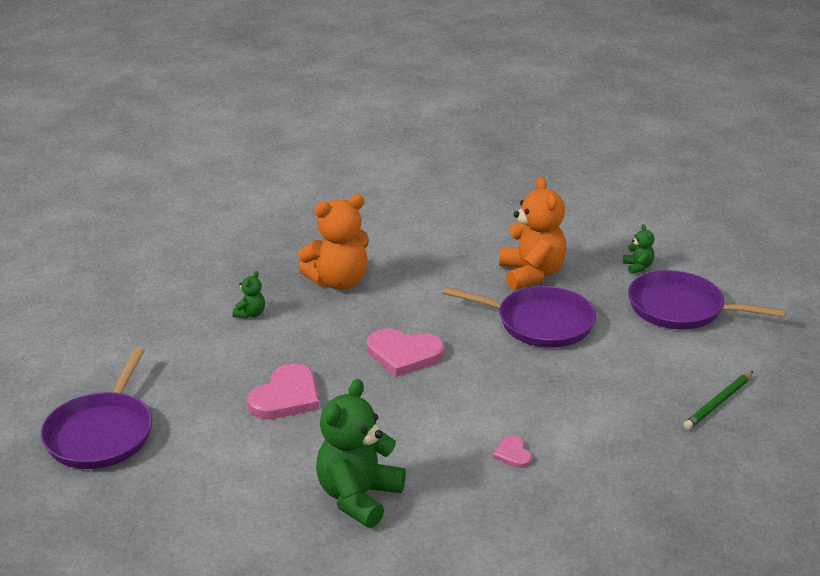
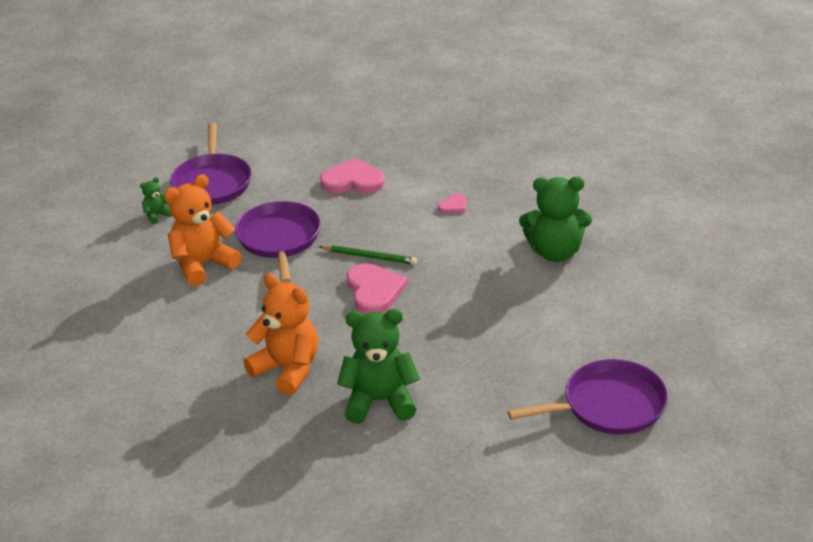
camera: 115 degrees left, 5 degrees up
green teddy bear [233,271,265,319] -> green teddy bear [337,309,420,424], size x2.23
pink heart [247,363,319,419] -> pink heart moved to [320,157,385,194]
green pencil [683,371,753,430] -> green pencil moved to [319,245,417,265]

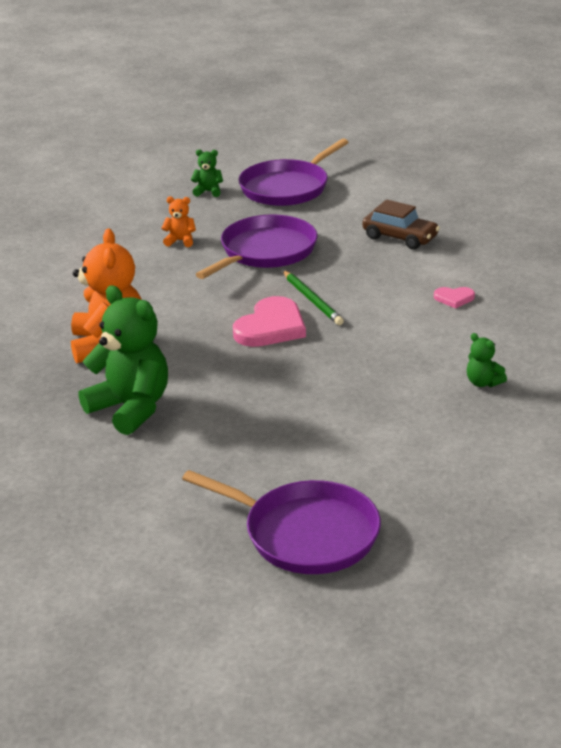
camera: 45 degrees right, 5 degrees down
orange teddy bear [164,174,242,286] -> orange teddy bear [161,197,196,247], size x0.45
pink heart [320,157,385,194] -> brown car [362,200,440,249]
green teddy bear [519,177,592,262] -> green teddy bear [467,333,507,387], size x0.45

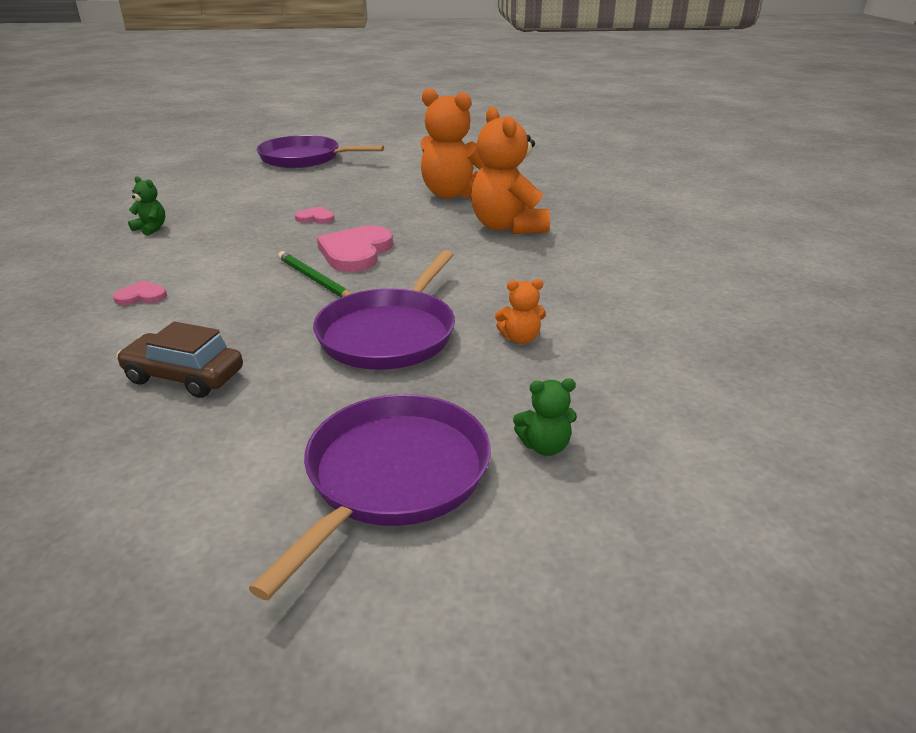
camera: 165 degrees right, 0 degrees up
green teddy bear [78,286,168,435] -> orange teddy bear [420,88,485,199]
none -> pink heart [295,206,334,224]

